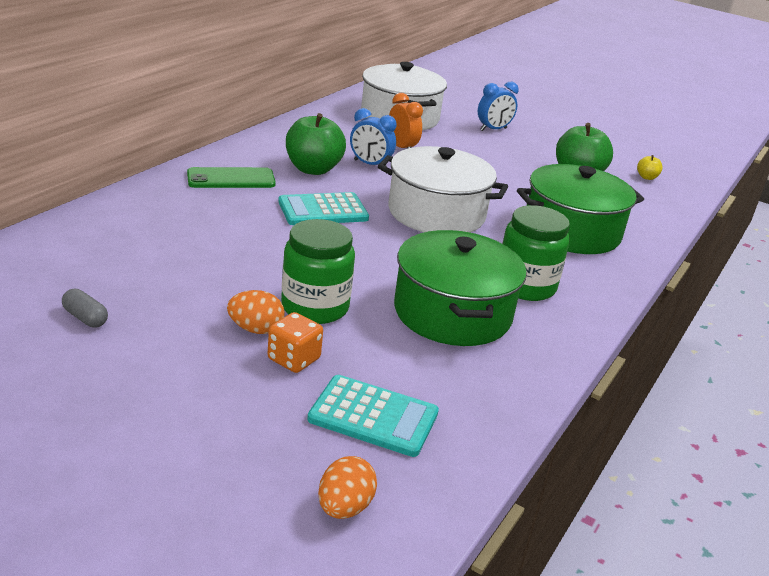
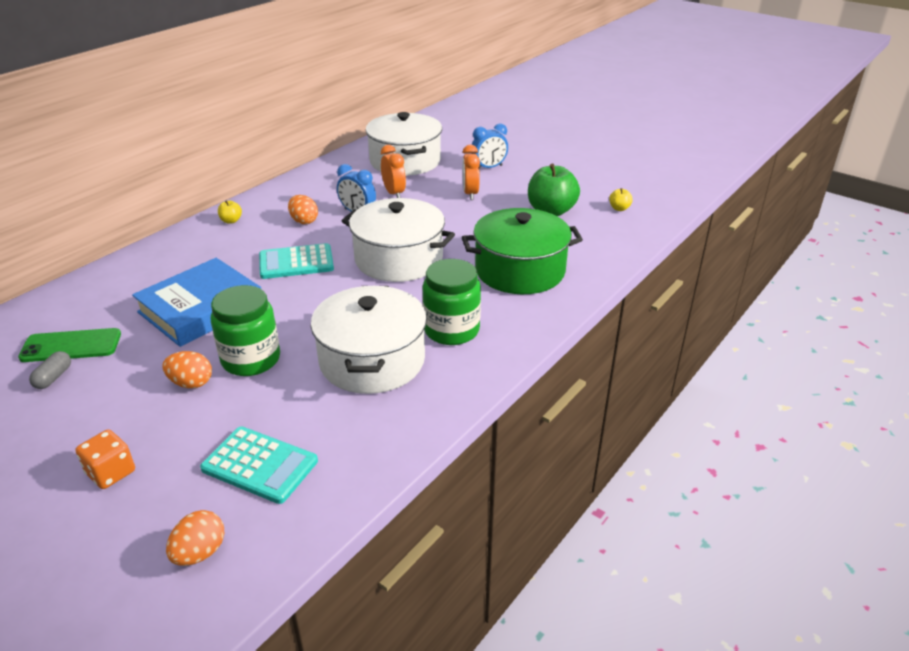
camera: 10 degrees right, 5 degrees up
grey capsule [62,289,108,327] -> grey capsule turned 60 degrees clockwise [29,351,71,389]
green phone [187,167,276,188] -> green phone moved to [18,328,121,362]
orange dice [268,312,323,373] -> orange dice moved to [75,429,135,489]
green apple [286,113,346,175] -> orange egg [288,195,318,224]
green pot [394,230,527,346] -> white pot [311,286,427,394]
none -> blue book [132,258,261,347]
none -> yellow apple [218,200,242,223]
none -> orange clock [462,145,480,200]

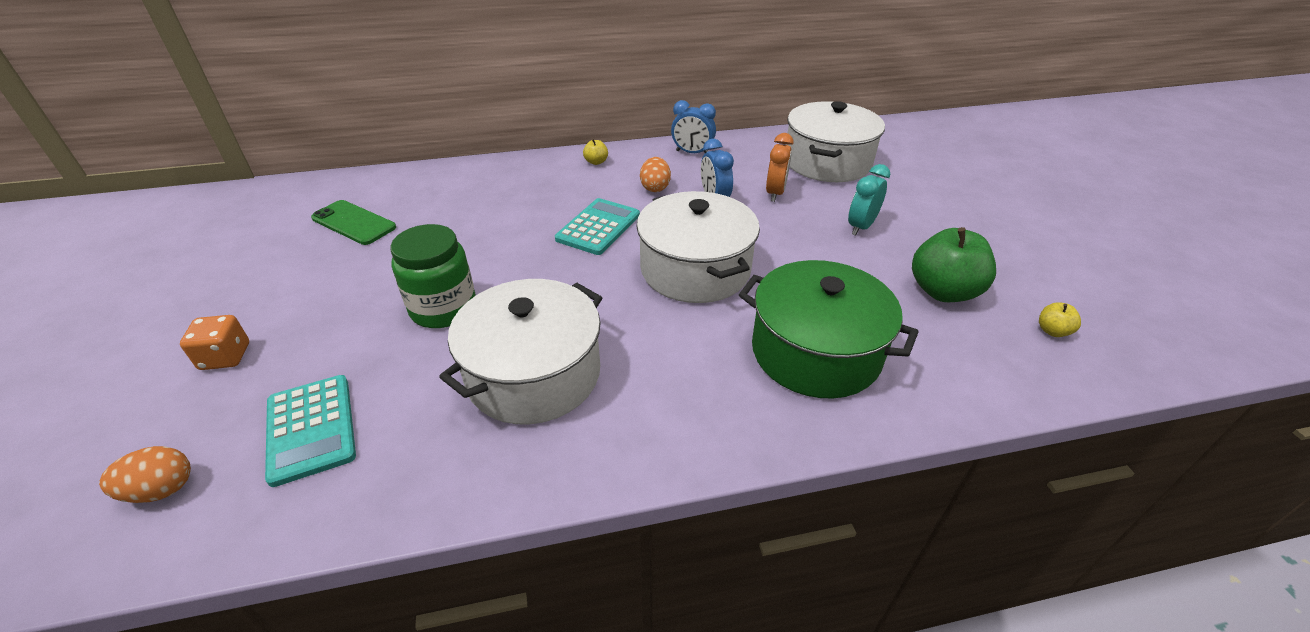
camera: 40 degrees right, 5 degrees up
grey capsule [29,351,71,389] -> none
blue book [132,258,261,347] -> none
orange egg [162,351,212,388] -> none
turquoise calculator [259,243,334,279] -> turquoise calculator turned 90 degrees clockwise [555,198,640,255]
green jar [423,259,481,345] -> none
orange clock [462,145,480,200] -> turquoise clock [848,164,890,236]
blue clock [472,123,508,168] -> blue clock moved to [671,100,716,153]

